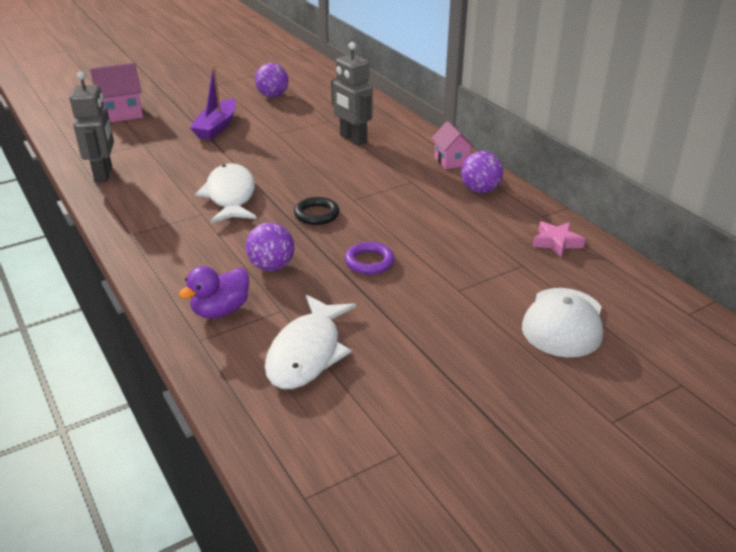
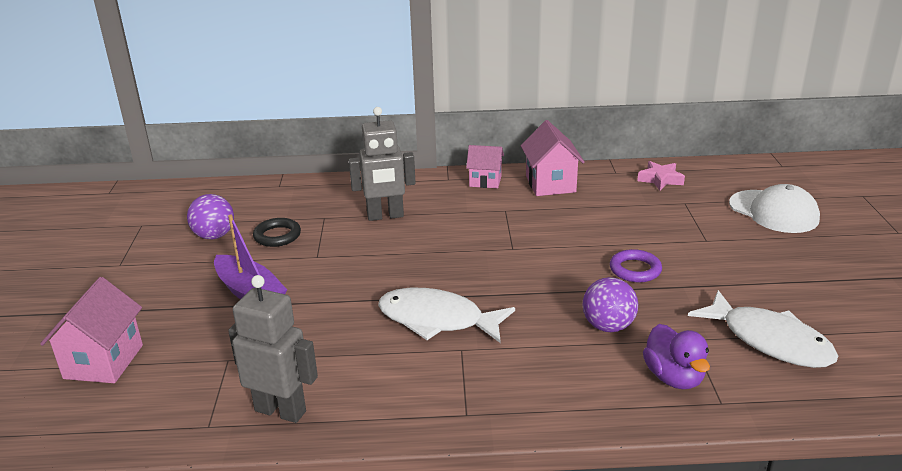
camera: 60 degrees left, 5 degrees down
black ring [294,197,339,225] -> black ring moved to [253,218,301,247]
purple ball [461,151,503,193] -> pink house [521,120,585,196]

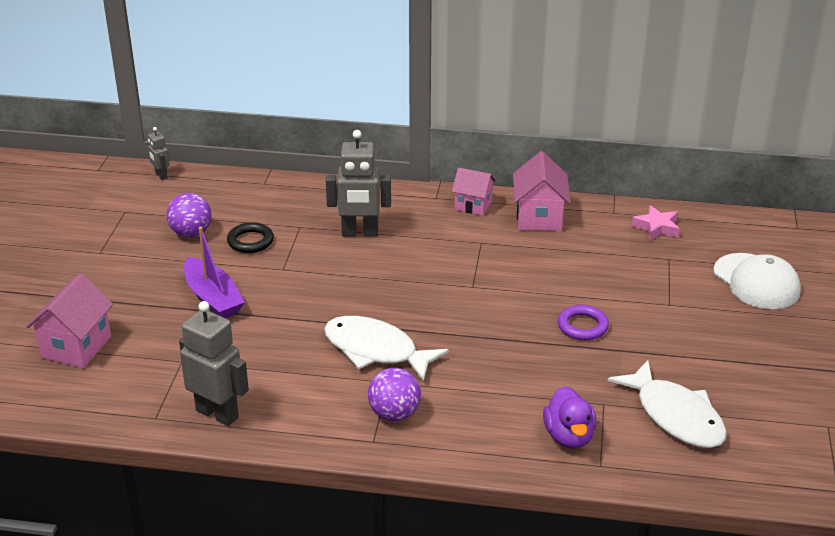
camera: 10 degrees right, 5 degrees up
purple ball [583,277,638,332] -> purple ball moved to [368,368,421,421]
none -> grey robot [148,127,170,180]

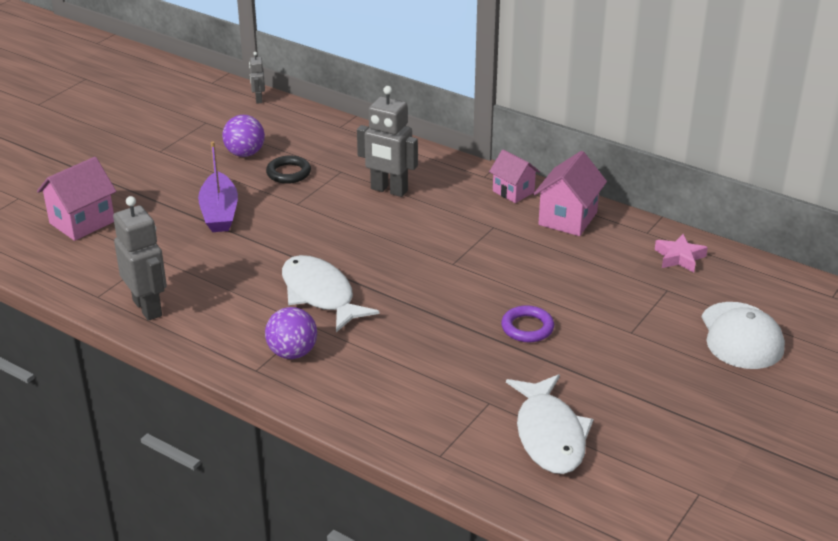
camera: 25 degrees right, 0 degrees up
purple duck [543,386,596,449] -> none

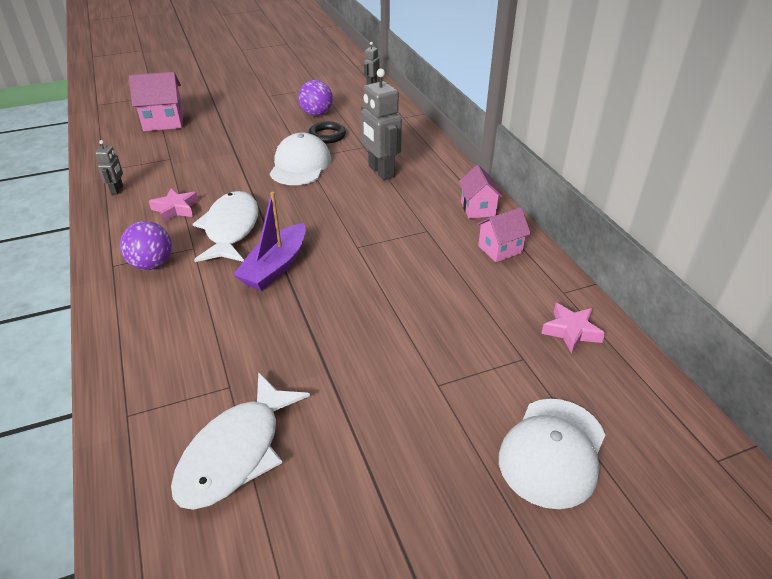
camera: 35 degrees right, 5 degrees up
grey robot [113,196,167,321] -> grey robot [95,140,123,195], size x0.50
purple boat [198,141,238,232] -> purple boat moved to [233,192,306,291]
purple ring [501,305,554,342] -> none
pink house [533,151,607,236] -> pink house [476,207,531,262], size x0.67
none -> pink star [149,188,198,223]
none -> white cap [270,133,331,185]

